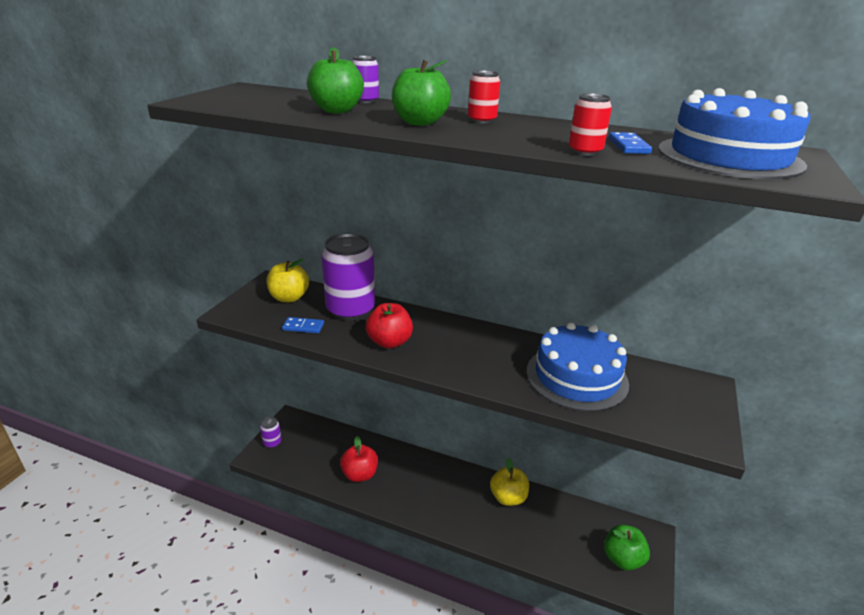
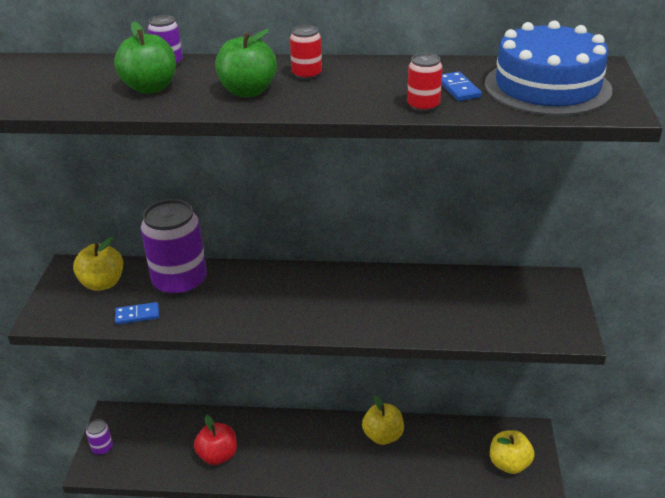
camera: 15 degrees left, 5 degrees up
red apple [366,303,413,349] -> none
blue cake [527,322,629,411] -> none
green apple [604,525,650,571] -> yellow apple [490,430,535,474]

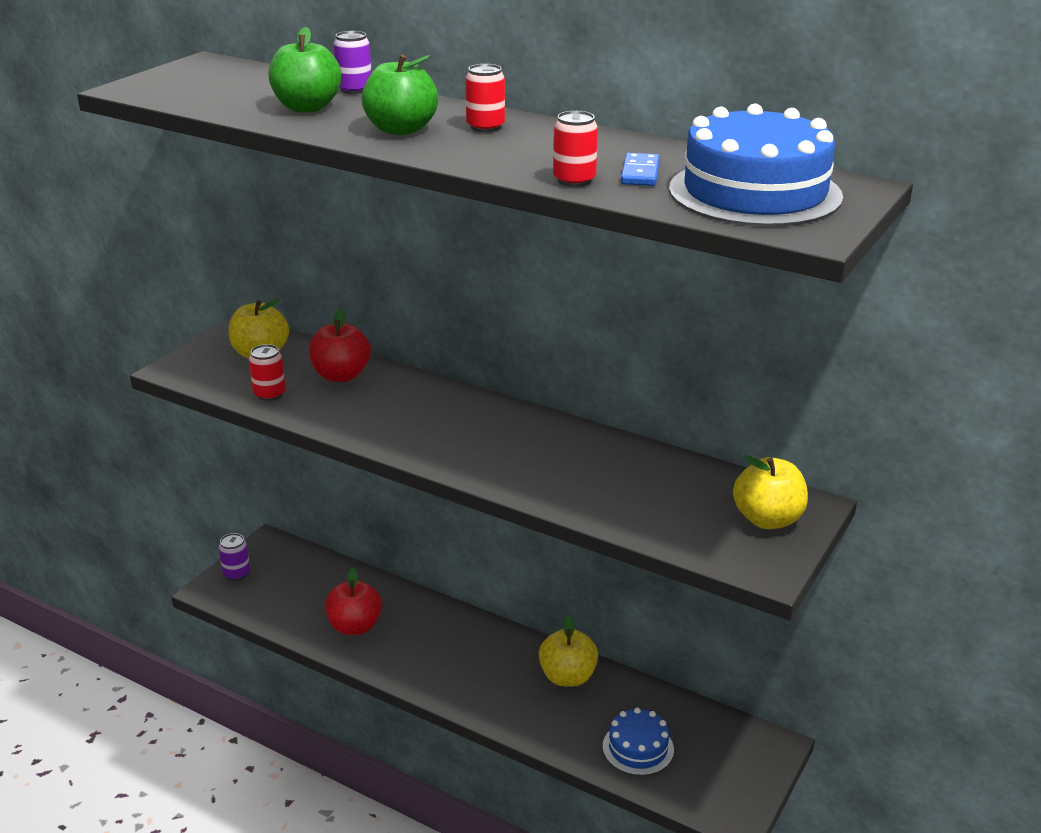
camera: 25 degrees right, 5 degrees down
blue domino [115,302,159,325] -> red can [249,344,286,401]
purple can [140,199,207,297] -> red apple [309,309,371,382]
yellow apple [490,430,535,474] -> yellow apple moved to [733,455,808,529]
none -> blue cake [603,707,674,776]

